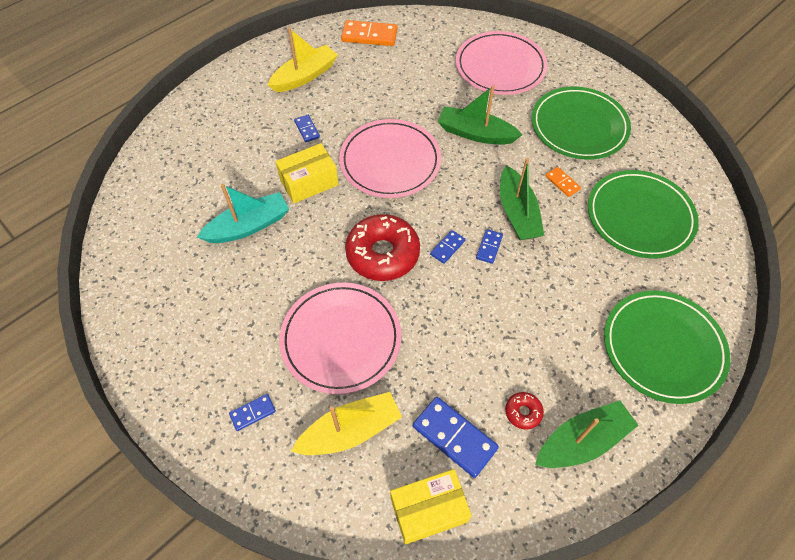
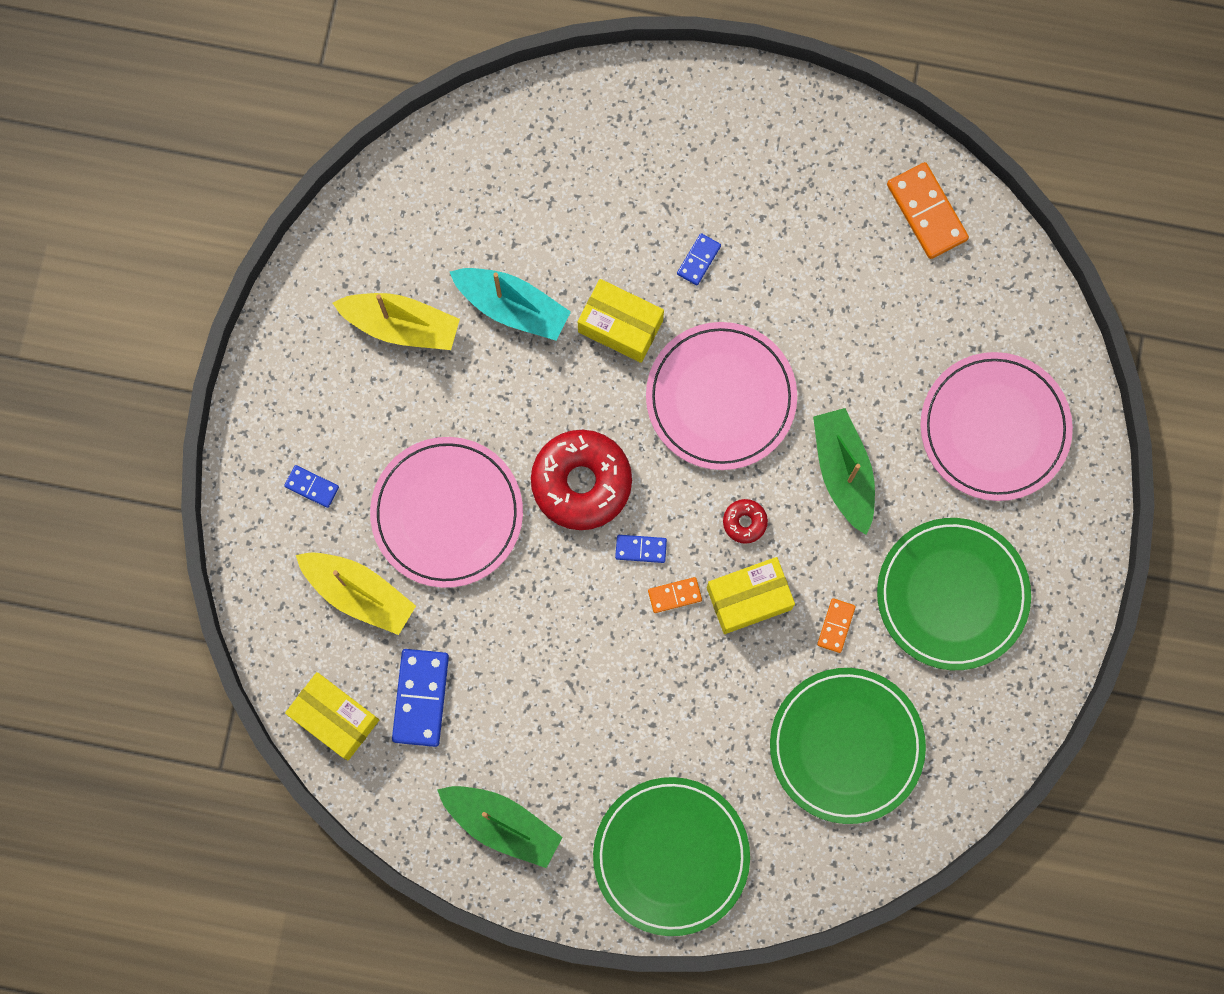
camera: 55 degrees right, 20 degrees up
yellow boat [267,28,338,92] -> yellow boat moved to [333,293,460,350]
blue domino [476,229,503,264] -> orange domino [648,577,702,613]
green boat [500,158,544,240] -> yellow box [707,557,795,634]
red donut [505,392,544,429] -> red donut moved to [723,499,768,544]

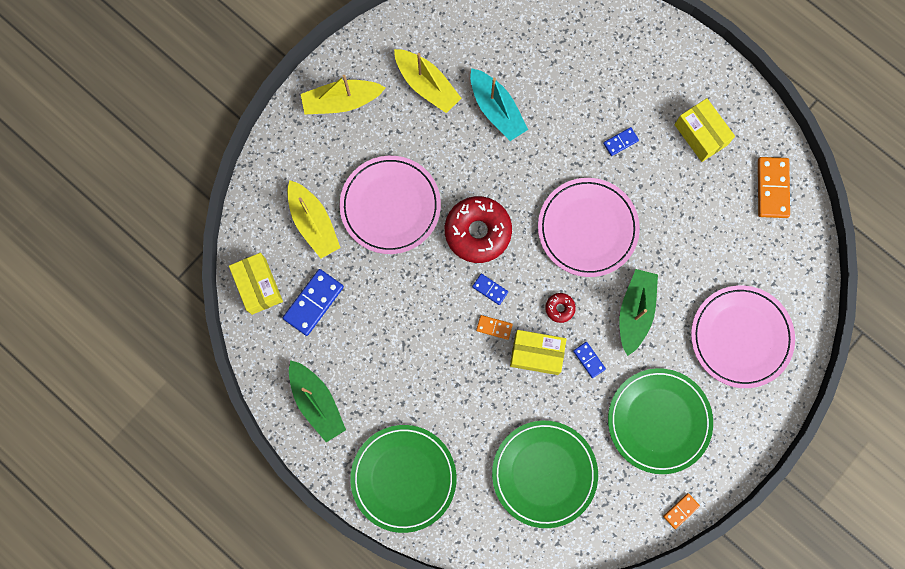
camera: 30 degrees right, 0 degrees up
blue domino [284,465,339,508] -> blue domino moved to [573,342,606,378]
yellow box [578,279,664,363] -> yellow box moved to [674,98,735,162]
orange domino [817,598,856,653] -> orange domino moved to [663,493,700,529]
none -> yellow boat [301,75,386,114]

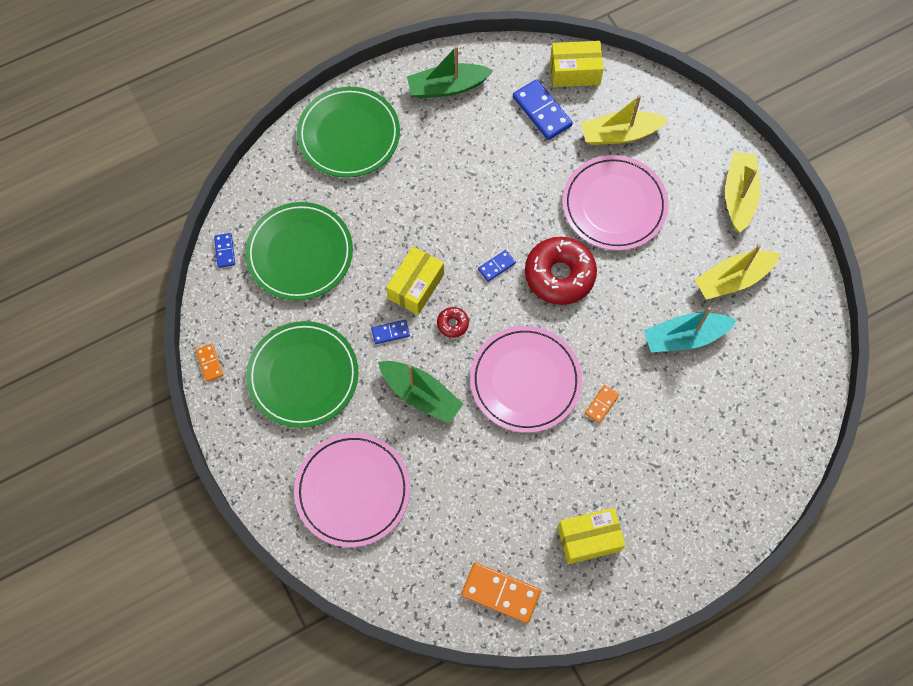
camera: 110 degrees right, 10 degrees down
orange domino [476,315,513,340] -> orange domino moved to [585,385,619,423]
blue domino [603,127,639,156] -> blue domino moved to [214,233,235,268]

